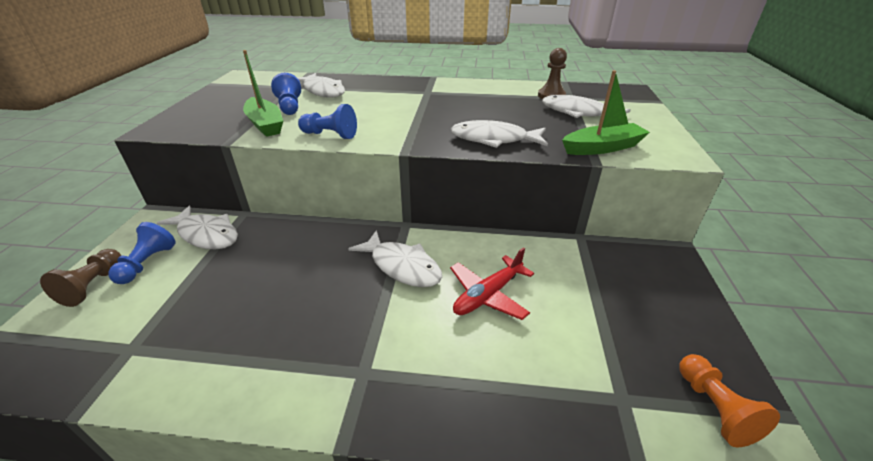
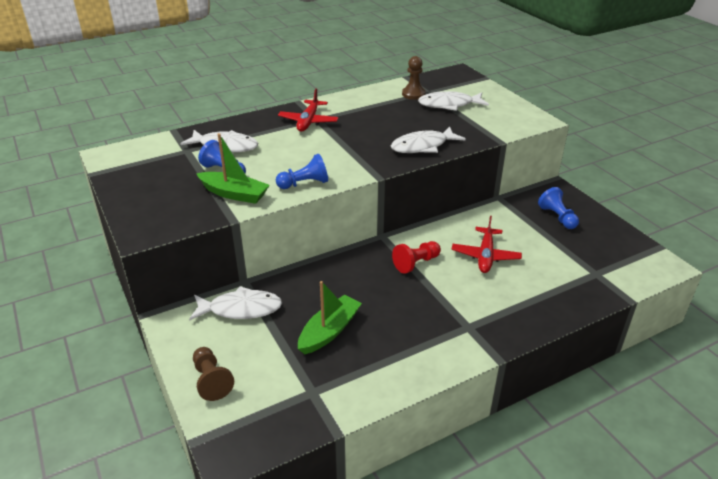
camera: 35 degrees left, 0 degrees up
blue pawn [108,222,176,284] -> blue pawn moved to [538,187,579,229]
white fish [348,230,442,287] -> red pawn [392,241,441,274]
green boat [562,70,650,155] -> green boat moved to [298,281,362,355]
orange pawn [679,354,780,447] -> none
none -> red plane [278,89,339,131]

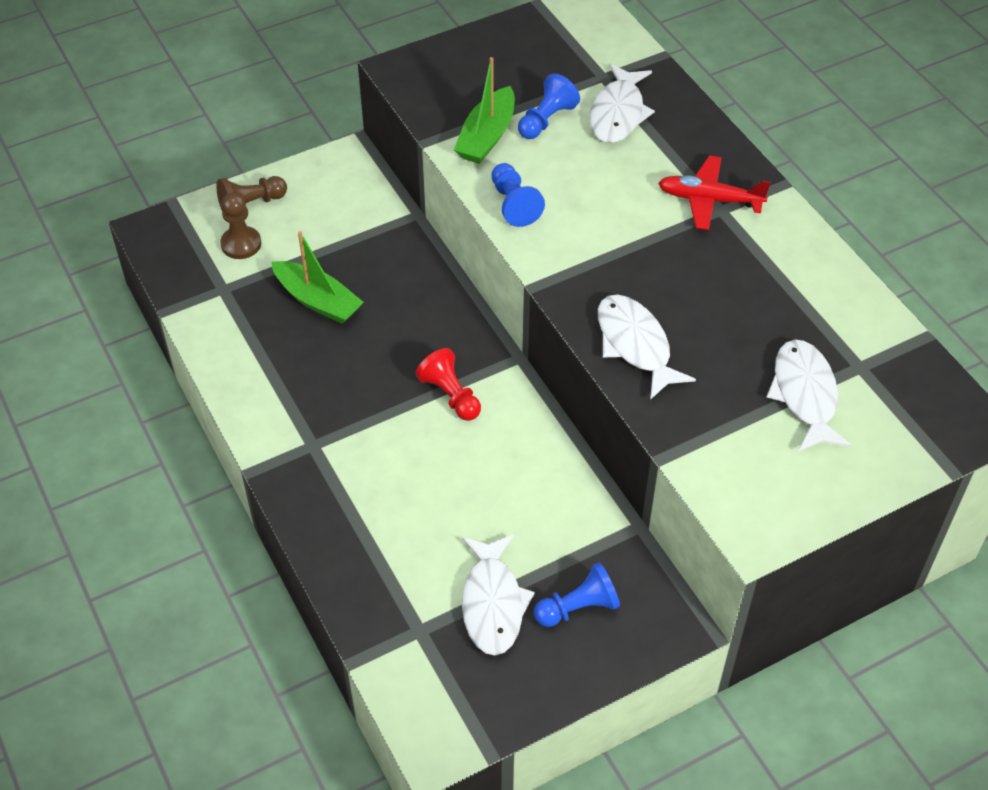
camera: 90 degrees right, 15 degrees up
white fish [189,286,282,321] -> white fish moved to [462,535,535,655]
brown pawn [402,56,426,100] -> brown pawn moved to [220,193,261,259]
red plane [452,216,522,273] -> none

